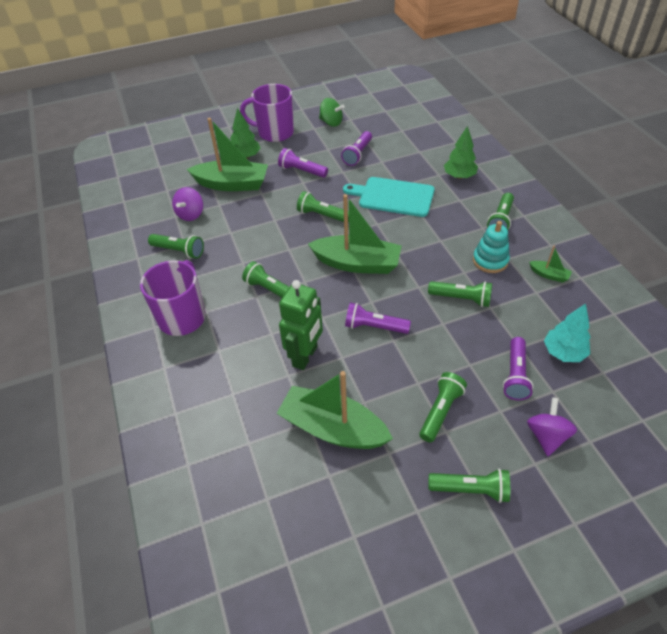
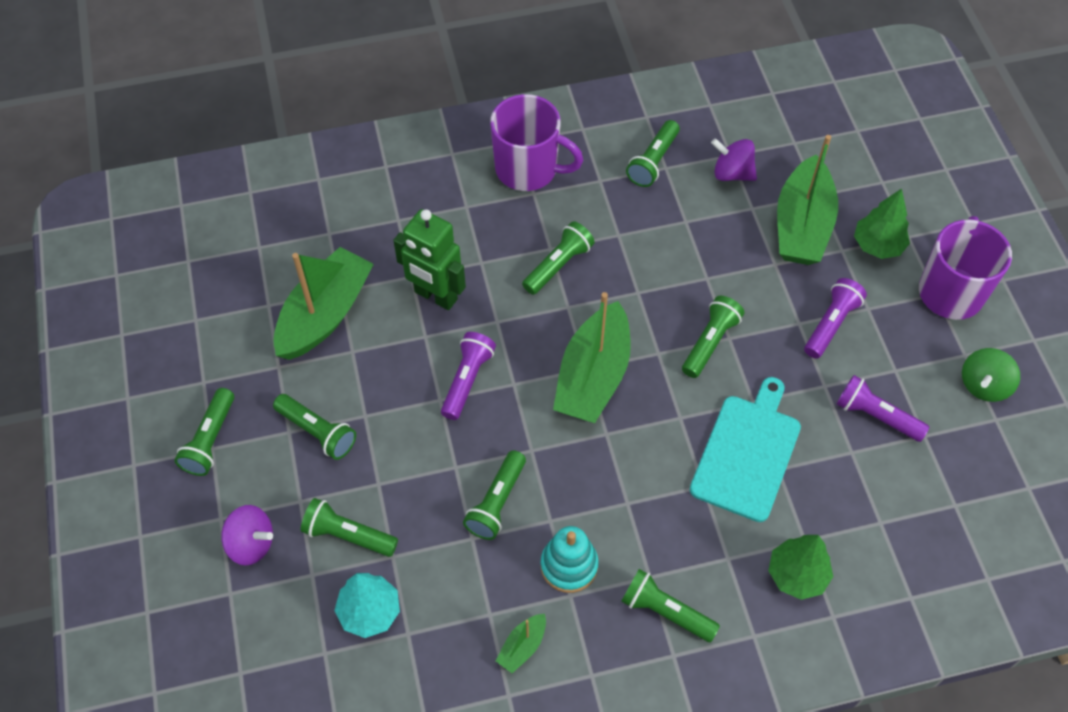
camera: 95 degrees right, 10 degrees up
purple flashlight [503,337,533,401] -> green flashlight [301,498,398,557]

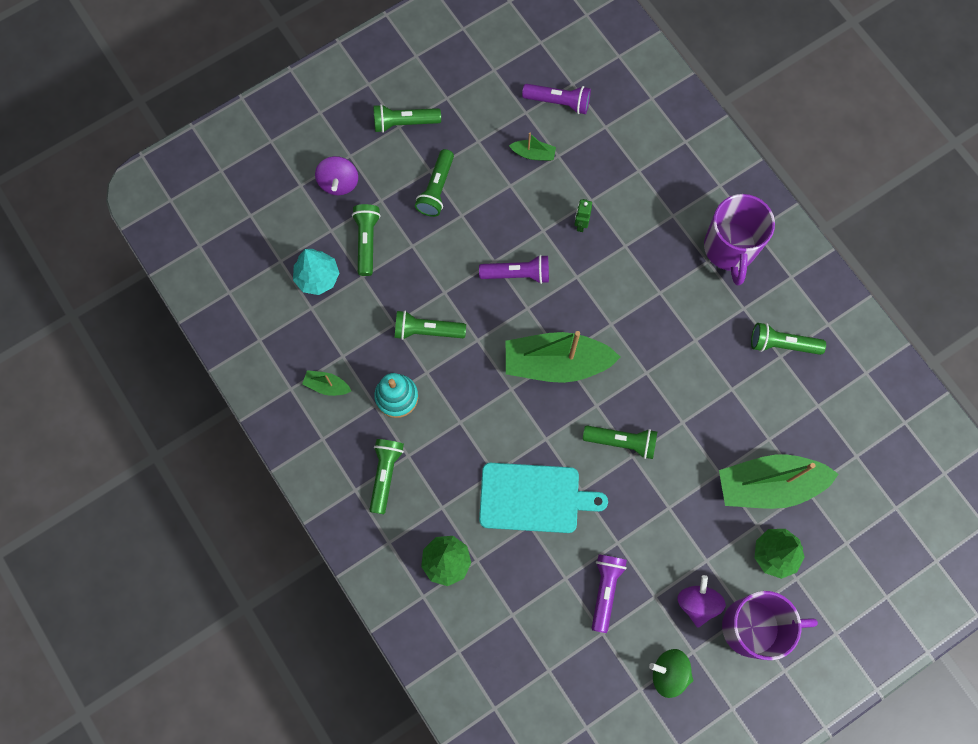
camera: 70 degrees right, 15 degrees up
green boat [273,247,374,360] -> green boat [509,132,556,161], size x0.43
green robot [393,209,466,310] -> green robot [574,199,592,232], size x0.47
green flashlight [522,221,595,295] -> none
purple spinning top [711,138,757,181] -> purple spinning top moved to [677,575,726,628]
purple flashlight [804,278,867,359] -> purple flashlight moved to [522,84,591,114]

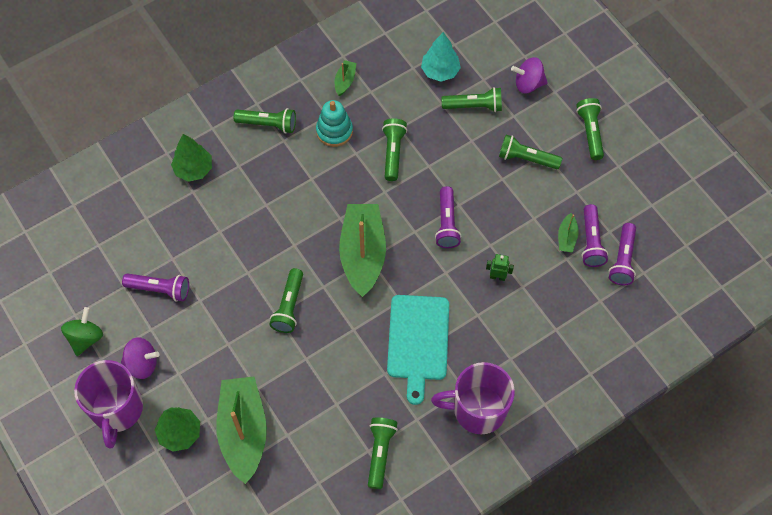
camera: 90 degrees right, 10 degrees down
turquoise cutting board [479,463,608,533] -> turquoise cutting board moved to [387,295,449,405]
none -> purple flashlight [582,204,608,267]

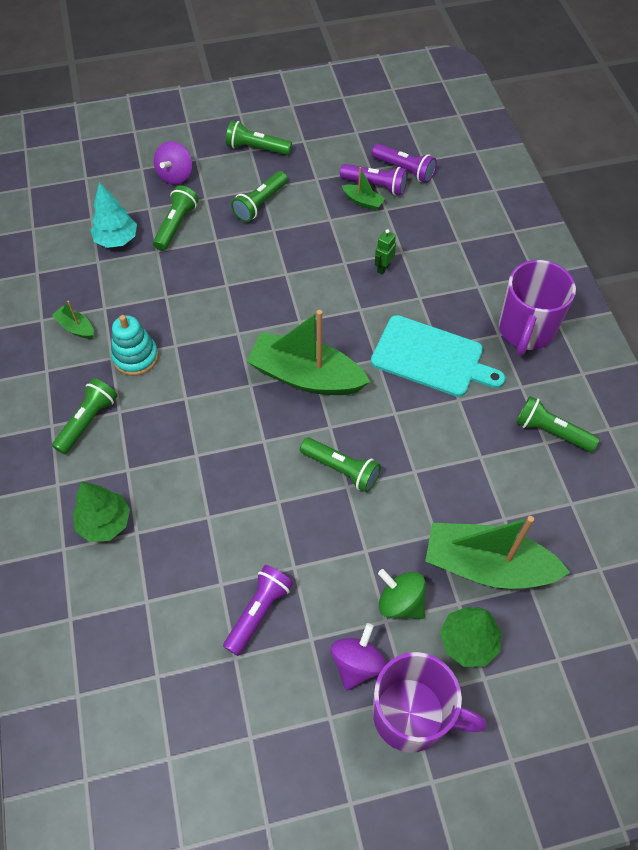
camera: 70 degrees left, 5 degrees down
green spinning top [61,307,103,356] -> green spinning top moved to [378,569,426,619]
green flashlight [382,118,407,181] -> none
purple flashlight [435,186,461,248] -> none

